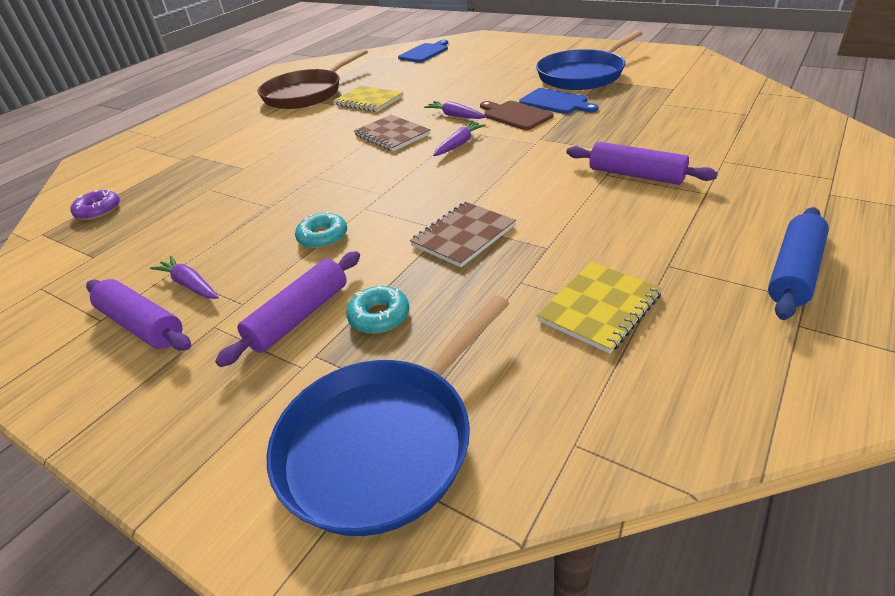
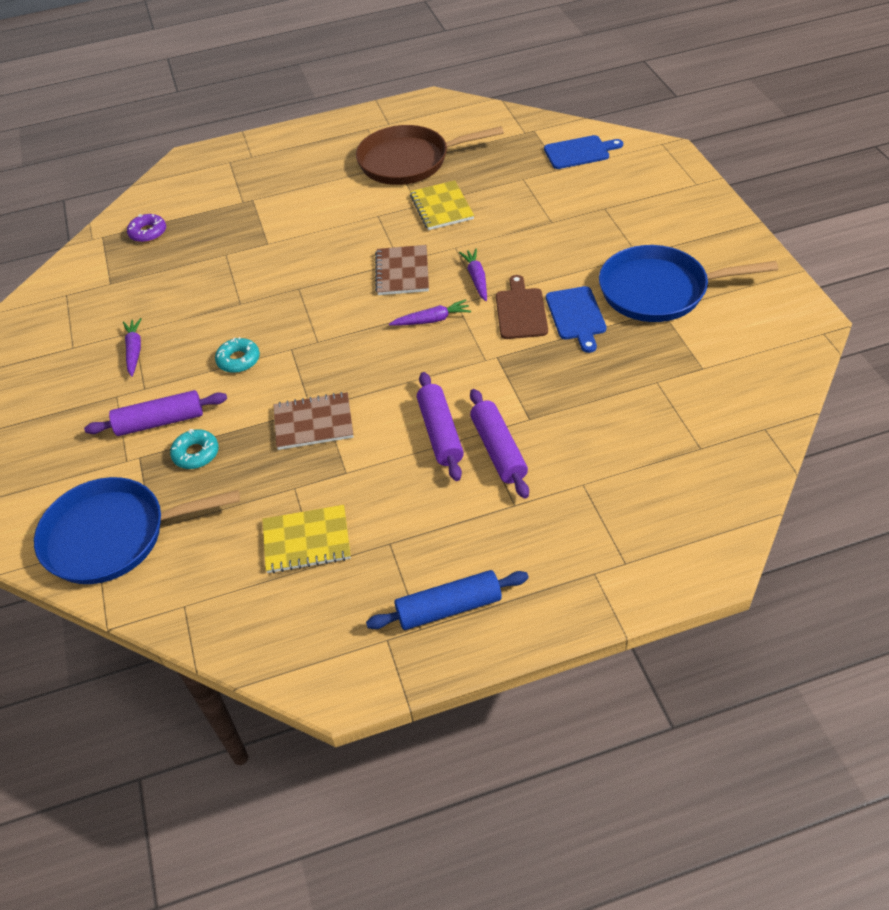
camera: 40 degrees right, 10 degrees up
purple rolling pin [86,279,191,351] -> purple rolling pin moved to [417,372,464,481]

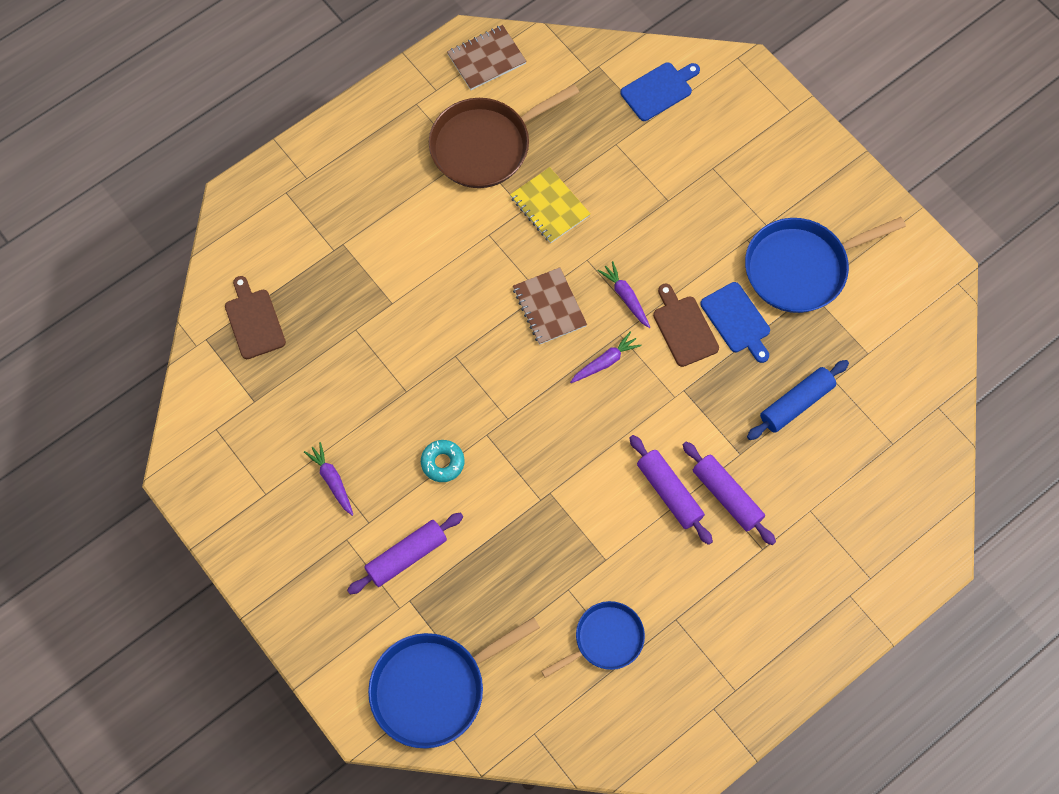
camera: 25 degrees left, 20 degrees up
purple donut [127,214,166,243] -> brown cutting board [225,276,286,359]
turquoise donut [170,429,219,469] -> none
yellow notebook [262,505,351,574] -> blue pan [541,601,645,678]
brown notebook [273,392,353,450] -> brown notebook moved to [447,25,527,90]
blue rolling pin [366,570,529,630] -> blue rolling pin moved to [747,360,849,440]

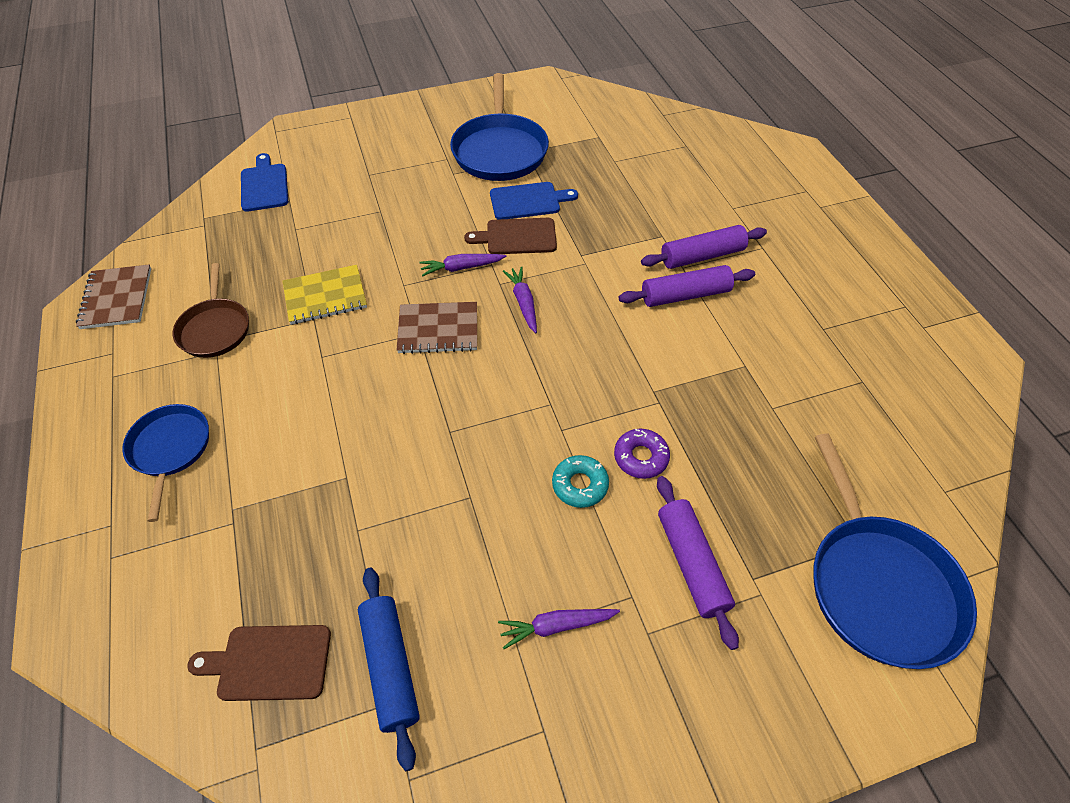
camera: 70 degrees left, 15 degrees down
brown pan [429,84,580,188] -> brown pan [173,263,249,358], size x0.61
blue pan [541,601,645,678] -> blue pan moved to [122,404,209,522]
blue rolling pin [747,360,849,440] -> blue rolling pin moved to [358,568,420,771]
none -> purple donut [614,429,670,479]

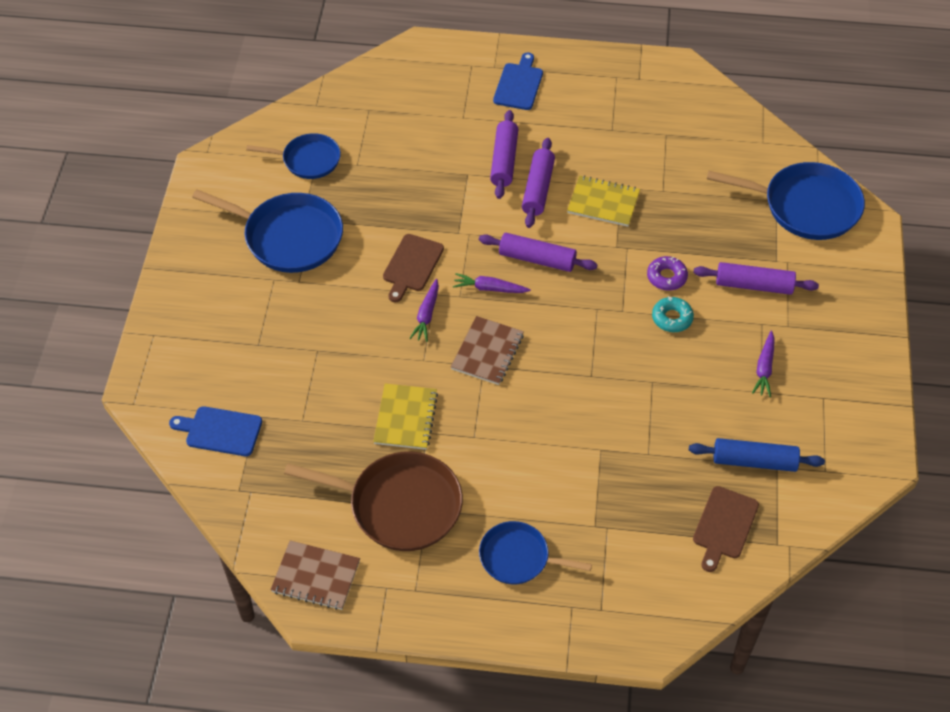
camera: 65 degrees left, 0 degrees up
brown pan [173,263,249,358] -> brown pan [284,452,463,551], size x1.63
blue cutting board [490,182,578,220] -> blue cutting board moved to [493,52,543,110]
none -> blue pan [246,133,341,179]
none -> purple rolling pin [479,233,598,272]
none -> yellow notebook [567,175,640,227]

